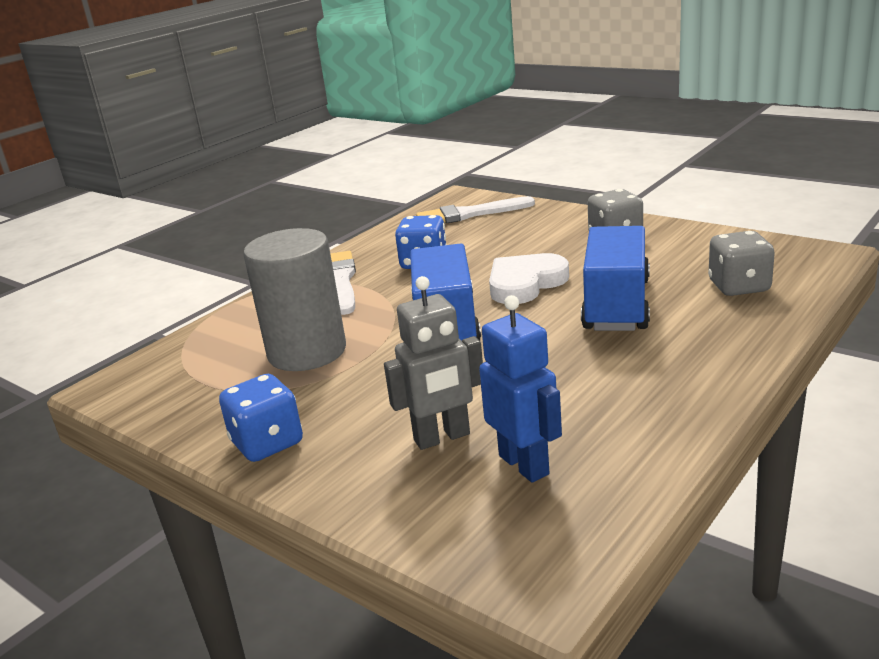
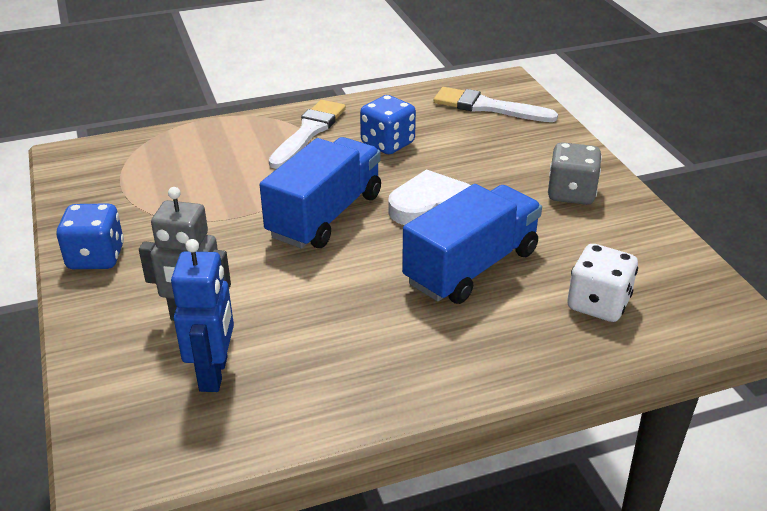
camera: 30 degrees right, 10 degrees up
grey cylinder [243,228,346,371] -> none
grey dice [708,231,775,296] -> white dice [567,244,638,322]

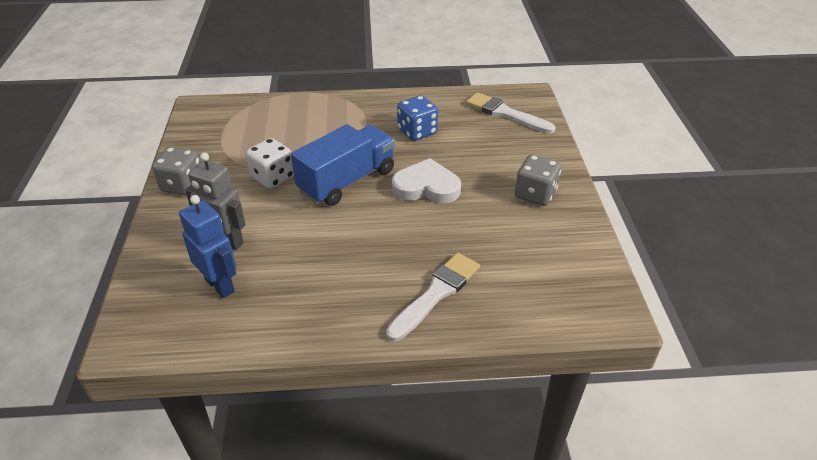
camera: 15 degrees right, 5 degrees up
blue dice [56,203,124,269] -> grey dice [152,147,200,195]
blue robot [171,239,234,392] -> blue robot turned 60 degrees counterclockwise [179,195,236,298]
white brush [269,100,346,169] -> white brush moved to [386,253,480,341]
blue truck [402,184,542,304] -> none
white dice [567,244,638,322] -> white dice moved to [246,138,294,189]

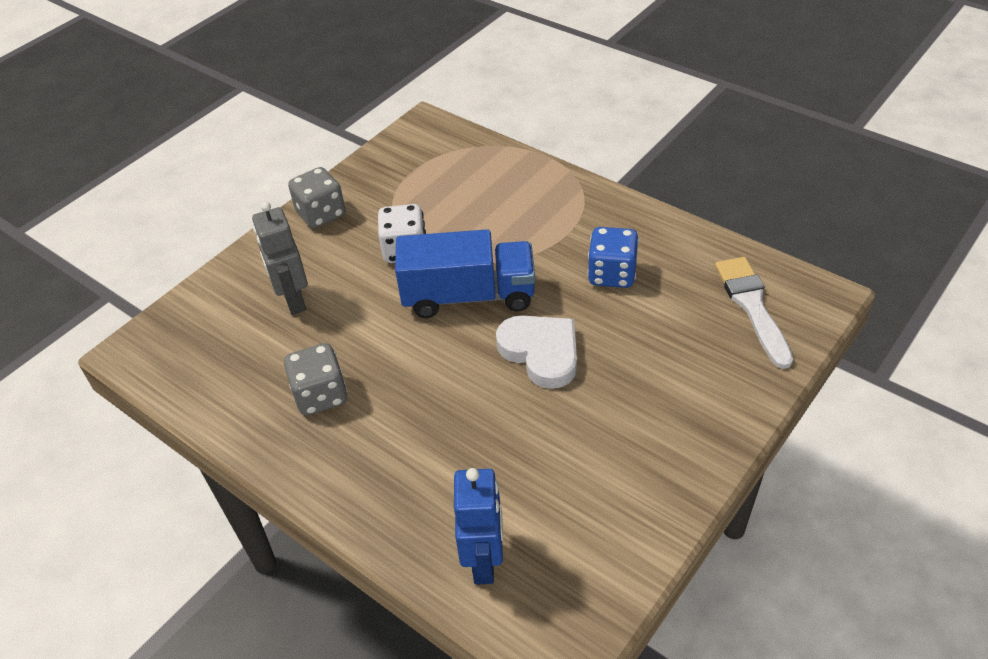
camera: 45 degrees right, 5 degrees up
blue robot [179,195,236,298] -> blue robot moved to [454,468,503,585]
white brush [386,253,480,341] -> none
grey dice [515,155,561,206] -> grey dice moved to [284,343,348,416]

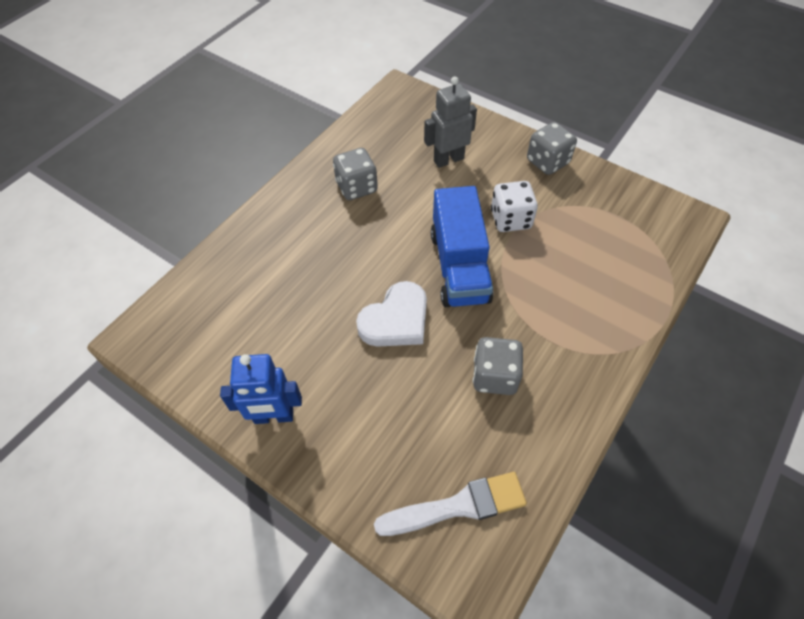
camera: 85 degrees right, 10 degrees up
blue robot [454,468,503,585] -> blue robot moved to [220,354,302,424]
blue dice [588,227,639,288] -> grey dice [473,337,523,395]

